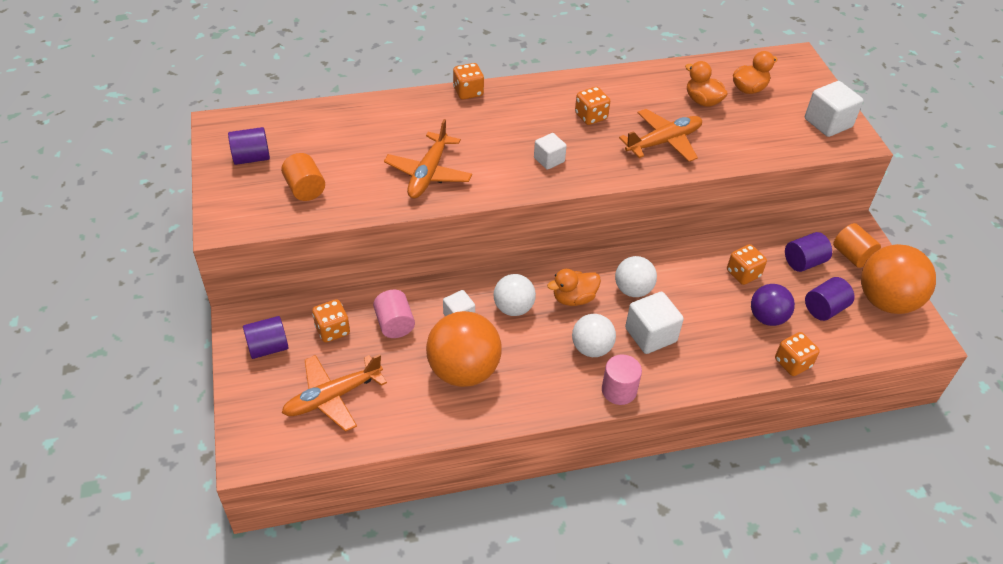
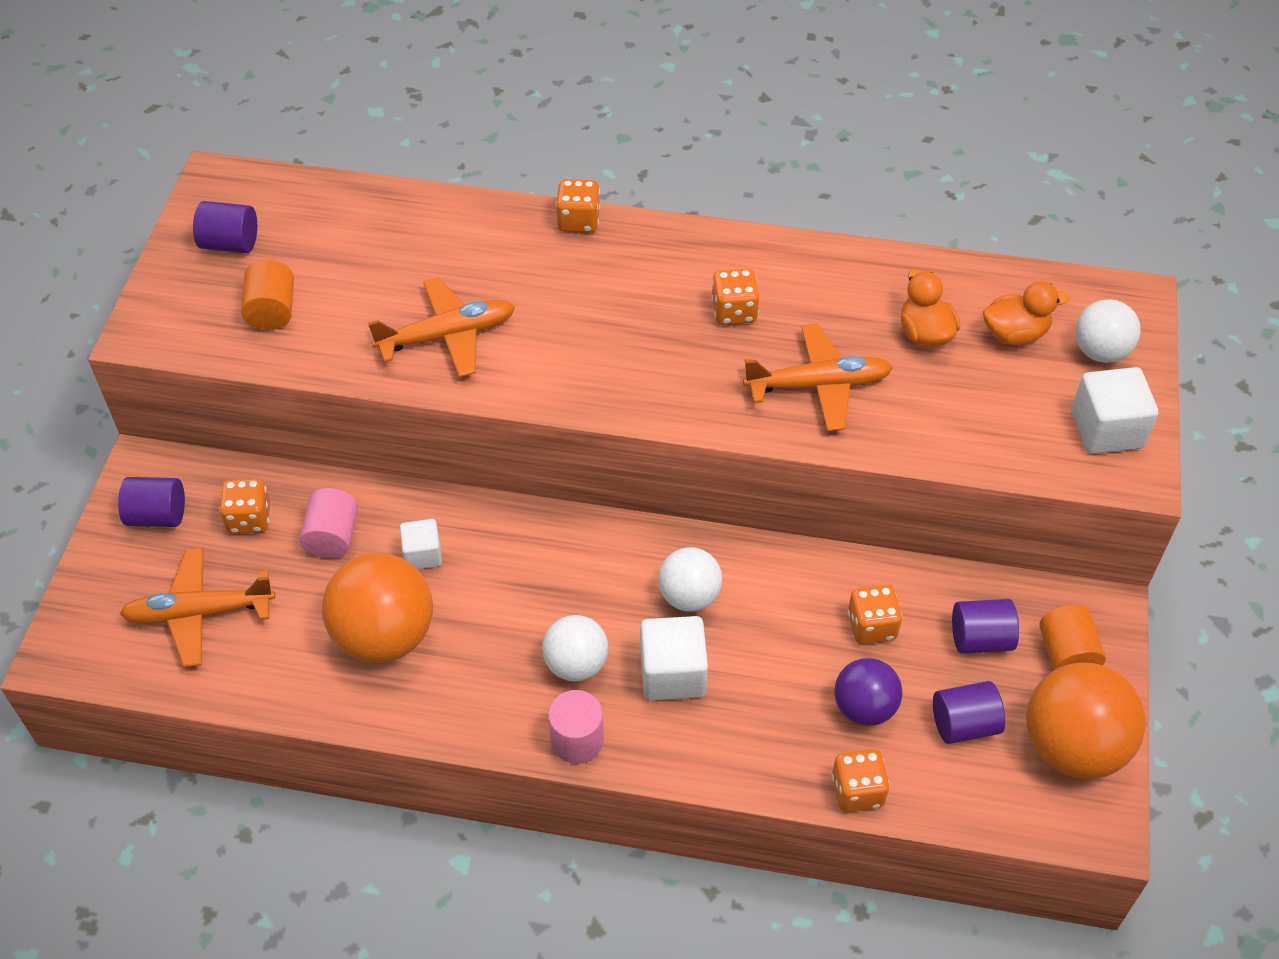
camera: 25 degrees right, 5 degrees up
orange plane [384,119,472,198] -> orange plane turned 150 degrees counterclockwise [368,277,515,377]
white ball [493,274,536,316] -> white ball moved to [1075,299,1141,363]
white cube [534,133,567,170] -> none
orange duck [547,269,601,306] -> none

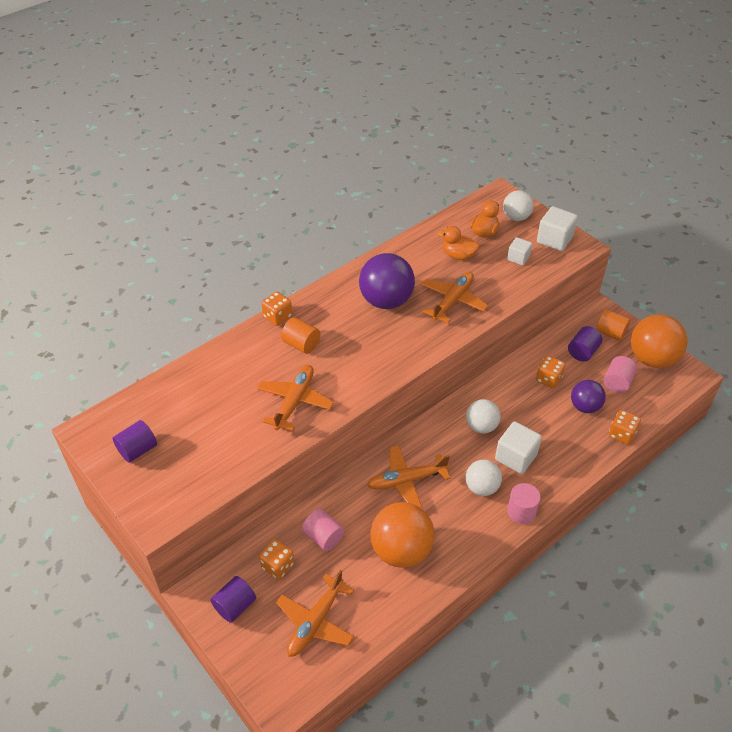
camera: 50 degrees left, 5 degrees down
orange cylinder [241,260,294,330] -> orange cylinder moved to [281,317,321,354]
white cube [400,519,442,569] -> white cube moved to [507,237,532,266]
orange dice [711,268,759,325] -> purple ball [359,253,415,309]
purple cylinder [933,681,1005,744] -> pink cylinder [604,356,637,393]
none -> orange plane [367,445,450,508]

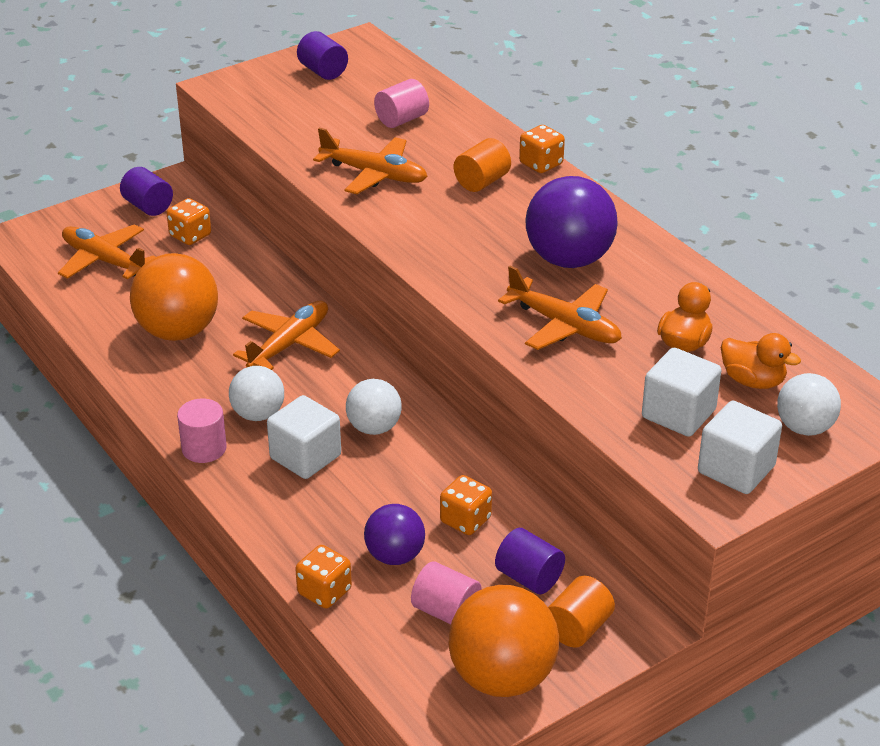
camera: 95 degrees right, 10 degrees down
pink cylinder [302,509,345,551] -> pink cylinder moved to [374,79,429,128]
orange plane [367,445,450,508] -> orange plane turned 45 degrees clockwise [233,301,340,370]
white cube [507,237,532,266] -> white cube [642,348,721,437], size x1.62

